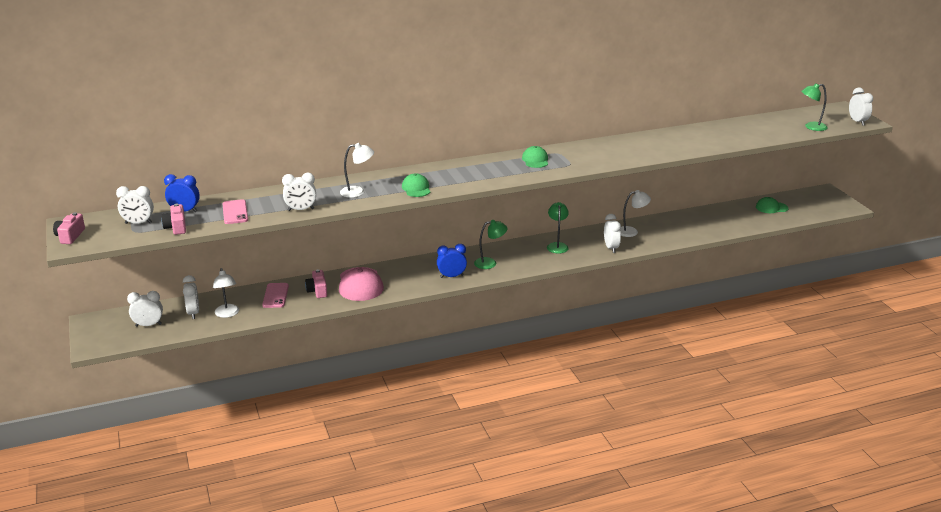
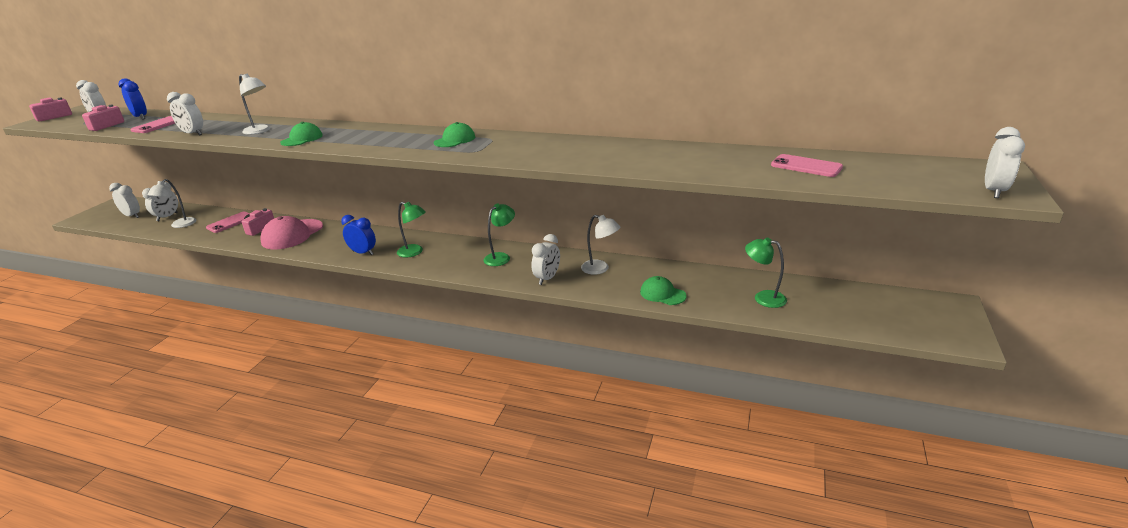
camera: 40 degrees right, 0 degrees up
green cap [756,197,789,213] -> green cap moved to [640,276,687,305]
green lamp [801,83,827,131] -> green lamp moved to [745,238,787,308]
none -> pink phone [771,154,843,177]

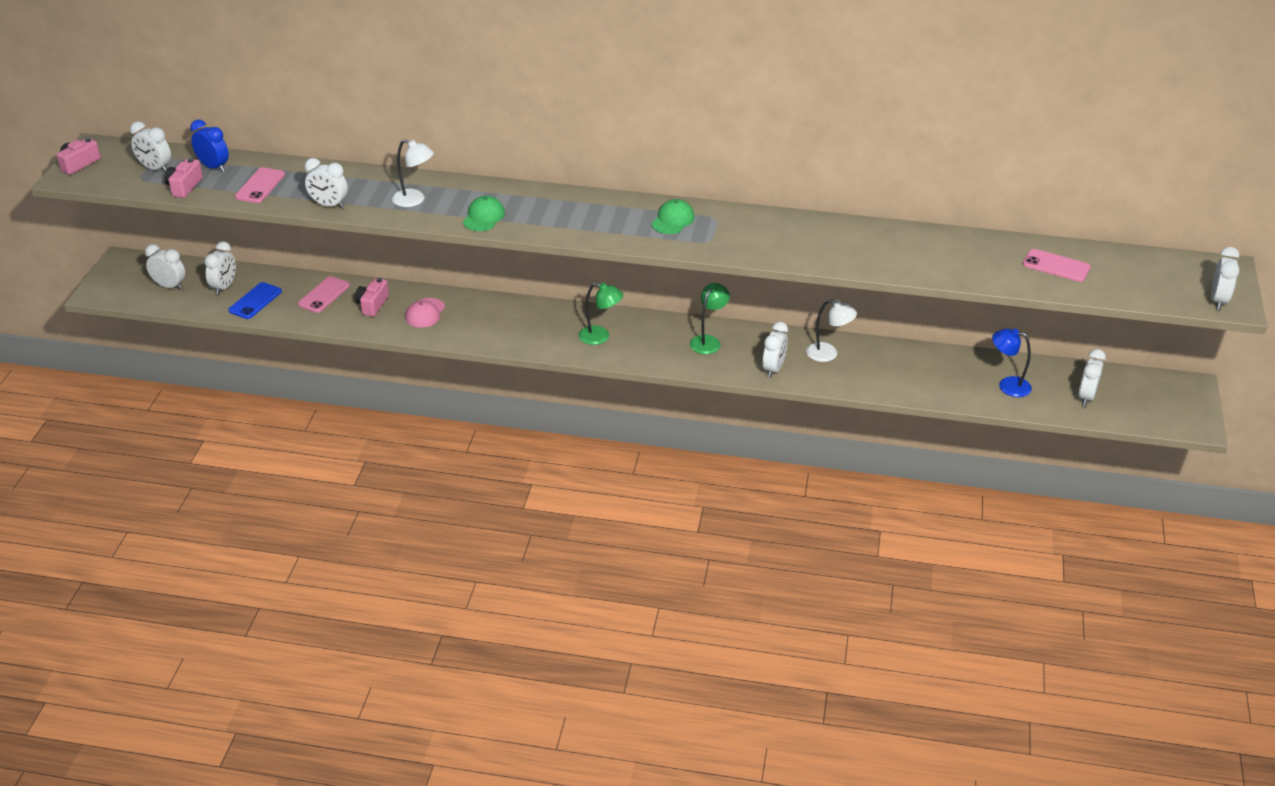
camera: 10 degrees left, 10 degrees up
white lamp [148,179,196,228] -> blue phone [228,282,282,319]
pink cap [260,216,323,249] -> pink cap [405,298,445,328], size x0.59
blue clock [341,215,376,255] -> none
green cap [640,276,687,305] -> none
green lamp [745,238,787,308] -> blue lamp [992,329,1032,397]
none -> white clock [1078,349,1106,406]

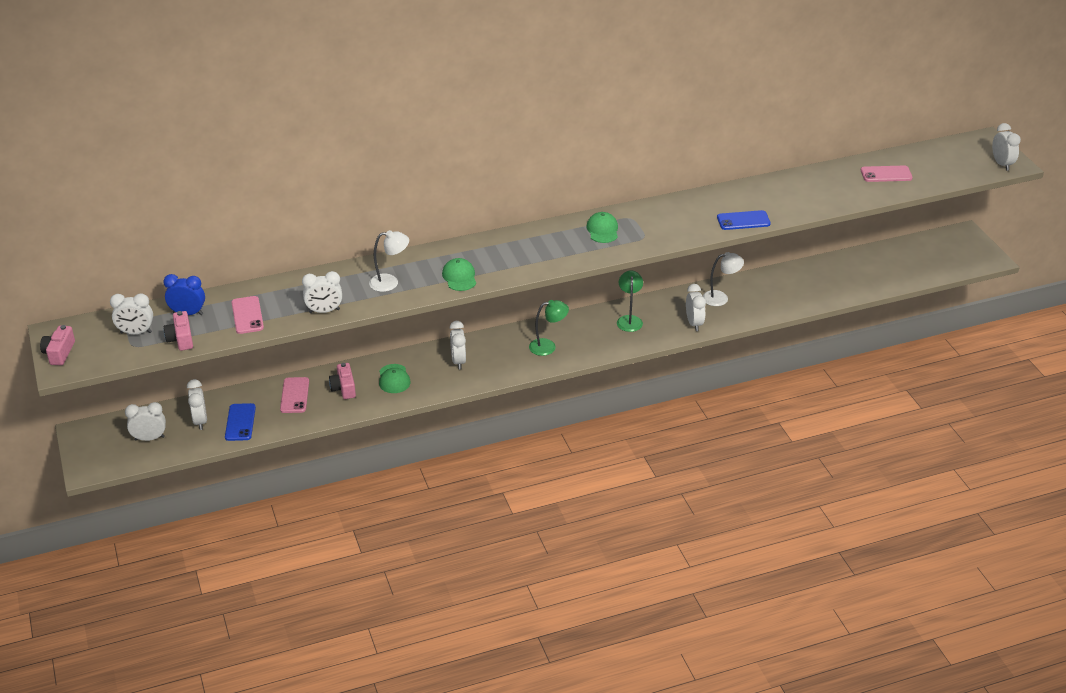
camera: 30 degrees left, 0 degrees up
pink cap [405,298,445,328] -> green cap [379,364,411,393]
blue lamp [992,329,1032,397] -> none
white clock [1078,349,1106,406] -> white clock moved to [450,321,466,369]
none -> blue phone [717,210,771,230]

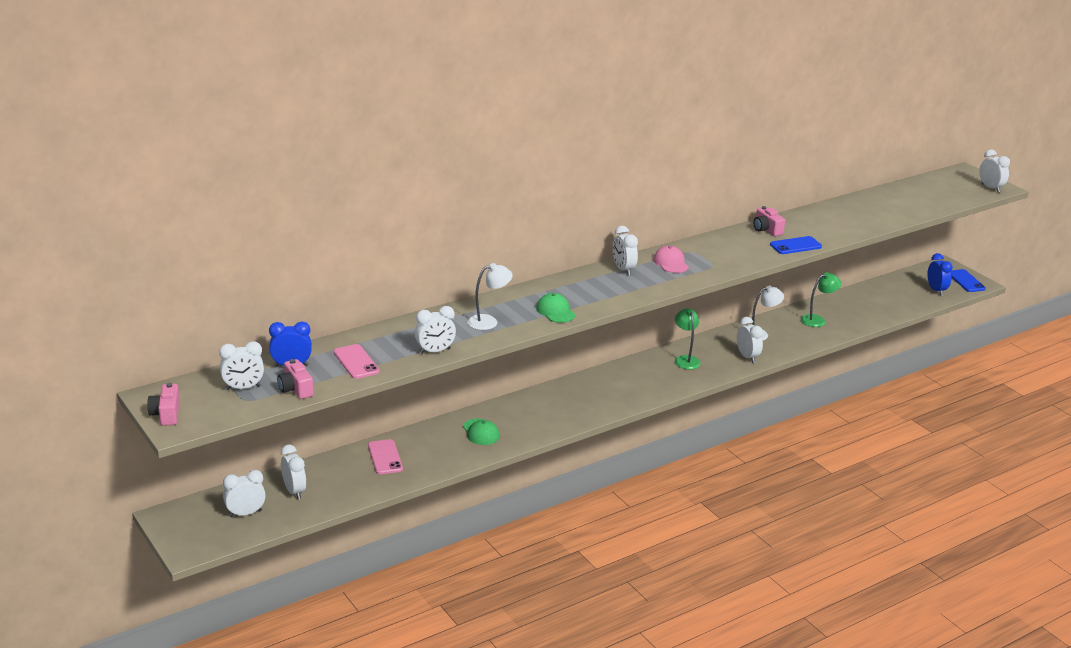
camera: 15 degrees left, 10 degrees down
blue phone [225,403,256,441] -> blue phone moved to [951,269,986,292]
pink camera [329,363,356,399] -> pink camera moved to [753,206,785,236]
white clock [450,321,466,369] -> white clock moved to [613,226,638,276]
green lamp [529,300,569,356] -> green lamp moved to [801,272,841,327]
green cap [586,212,618,243] -> pink cap [653,246,689,273]
pink phone [861,166,913,182] -> none
none -> blue clock [927,253,953,296]

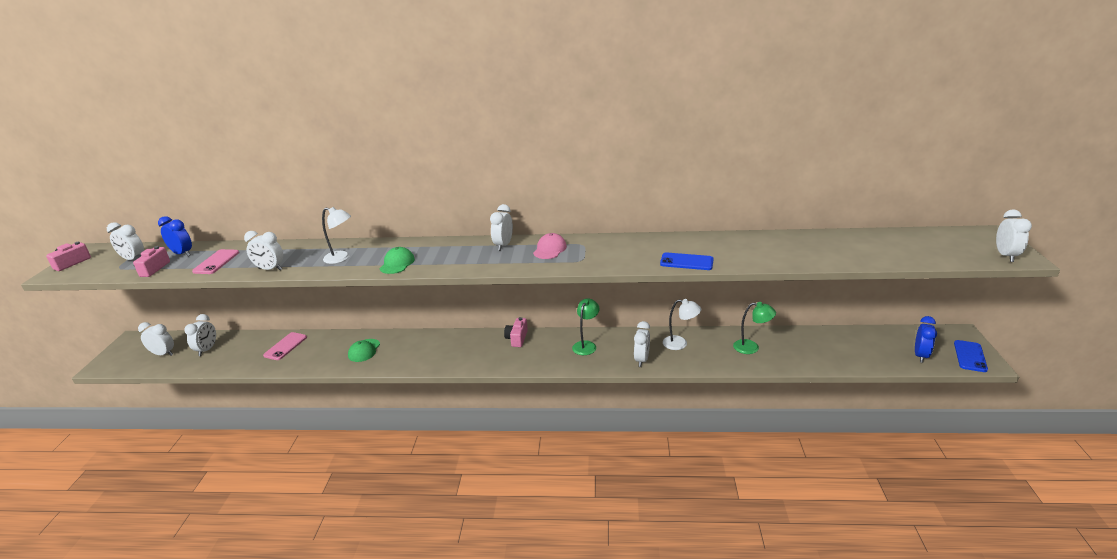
camera: 40 degrees right, 0 degrees up
pink camera [753,206,785,236] -> pink camera moved to [504,317,528,347]

